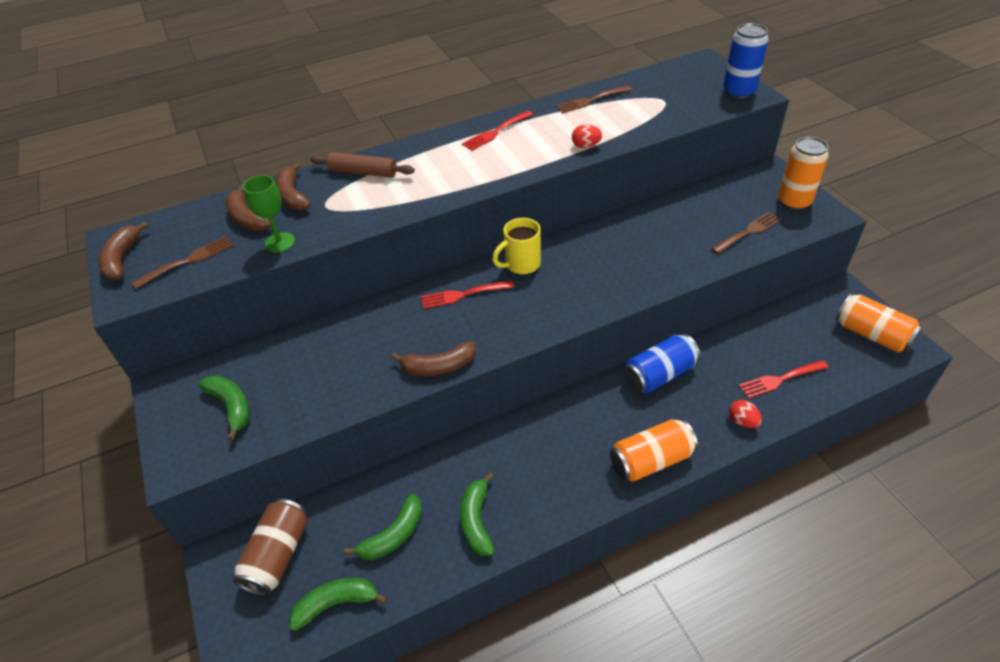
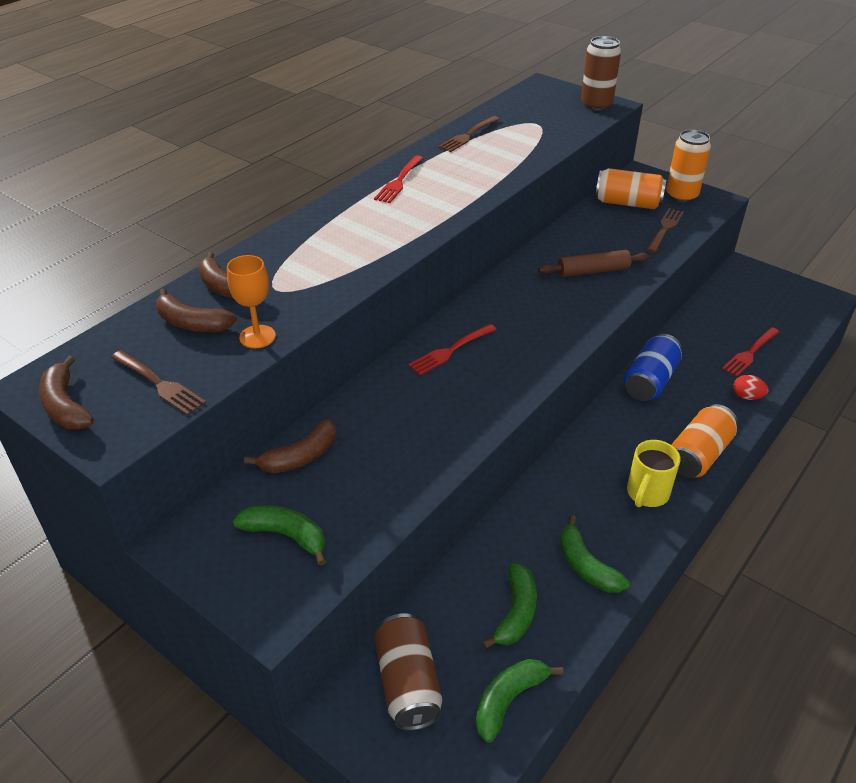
camera: 30 degrees left, 5 degrees down
brown fork [131,236,234,289] -> brown fork turned 105 degrees clockwise [111,350,206,416]
green goblet [243,175,295,253] -> orange goblet [227,255,276,348]
brown rolling pin [310,152,415,178] -> brown rolling pin moved to [539,250,650,277]
brown banana [391,342,476,376] -> brown banana moved to [244,419,336,473]
yellow mug [492,218,541,274] -> yellow mug moved to [627,440,680,507]
red egg [572,124,602,148] -> none
blue can [723,23,769,99] -> brown can [581,36,621,111]
orange can [835,294,922,353] -> orange can moved to [595,168,666,209]

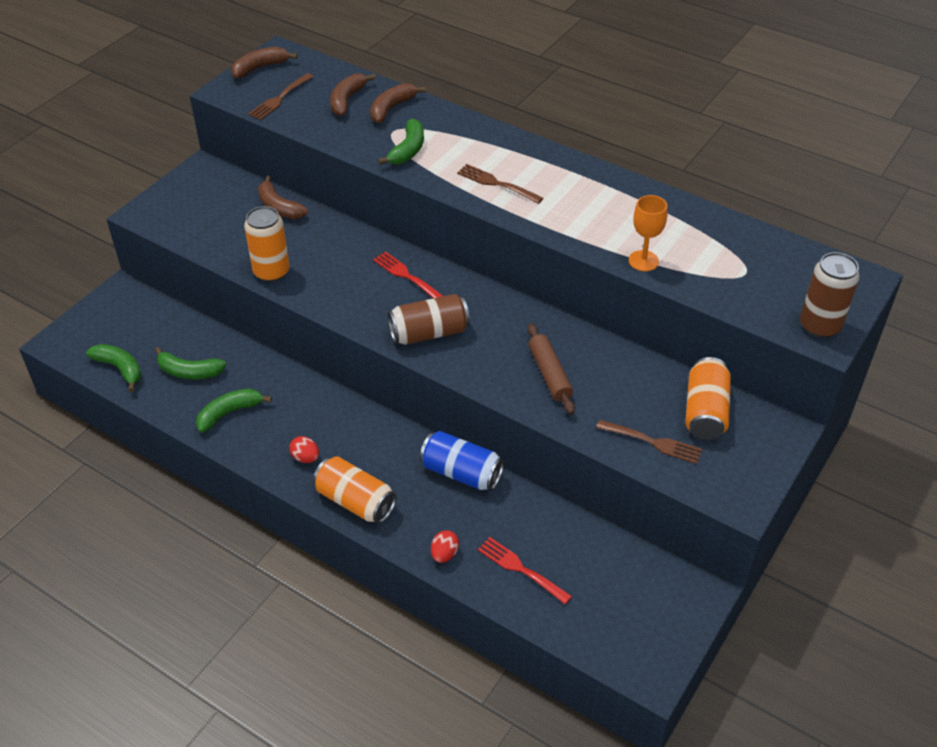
camera: 85 degrees right, 5 degrees up
orange goblet [227,255,276,348] -> orange goblet moved to [629,195,668,271]
green banana [233,505,326,566] -> green banana moved to [378,119,424,165]
red fork [374,155,423,203] -> none
brown can [374,613,443,731] -> brown can moved to [388,294,470,345]
brown fork [438,116,500,152] -> brown fork moved to [457,164,543,204]
yellow mug [627,440,680,507] -> red egg [289,436,319,463]
orange can [666,130,711,203] -> orange can moved to [244,206,290,282]

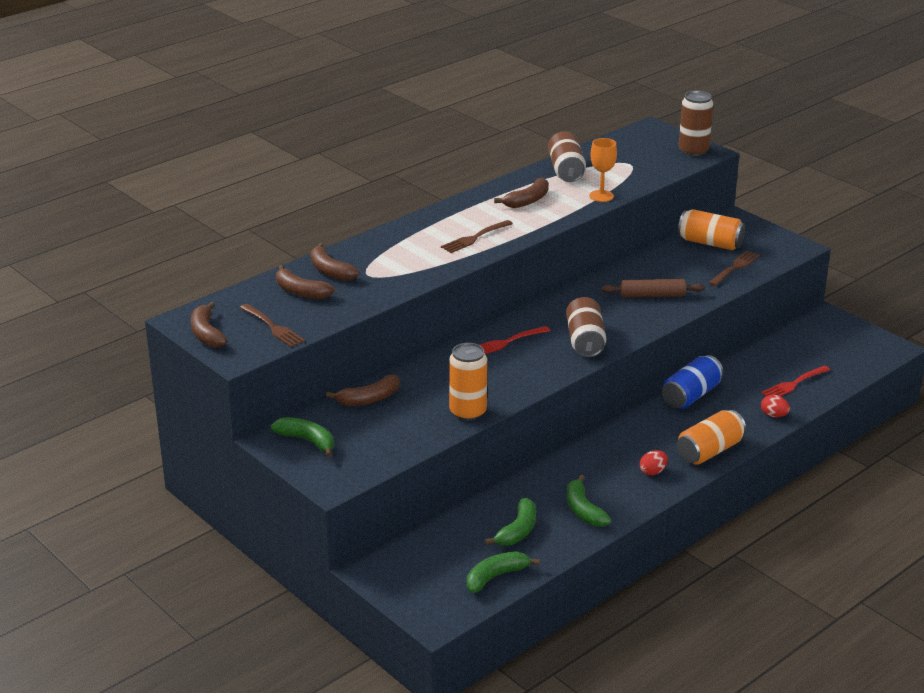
camera: 75 degrees left, 15 degrees down
green banana [378,119,424,165] -> green banana moved to [271,417,334,457]
none -> brown banana [494,177,549,208]
none -> brown can [548,131,586,182]

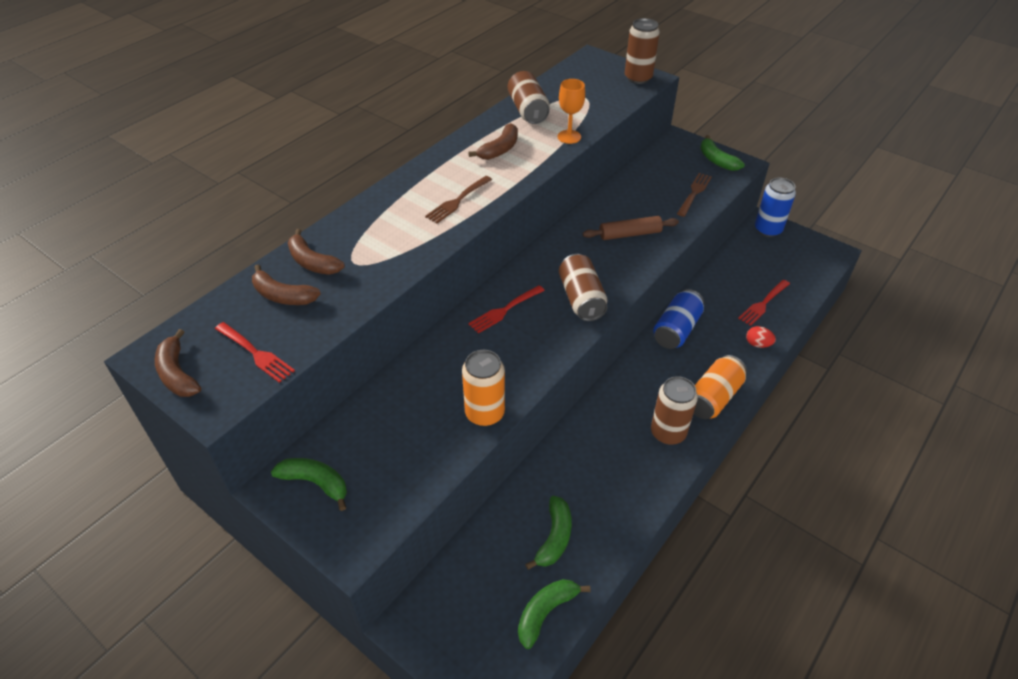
camera: 10 degrees left, 15 degrees up
brown fork [240,304,305,347] -> red fork [215,322,295,383]
brown banana [326,375,400,406] -> none
green banana [567,475,611,527] -> green banana moved to [700,135,745,171]
red egg [640,450,668,475] -> brown can [651,376,698,445]
orange can [678,209,745,250] -> none
none -> blue can [755,177,796,237]

